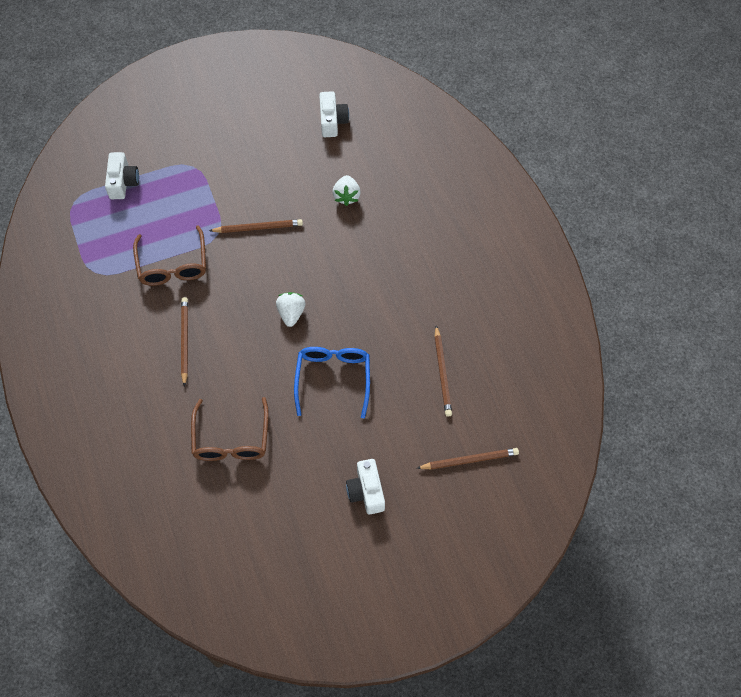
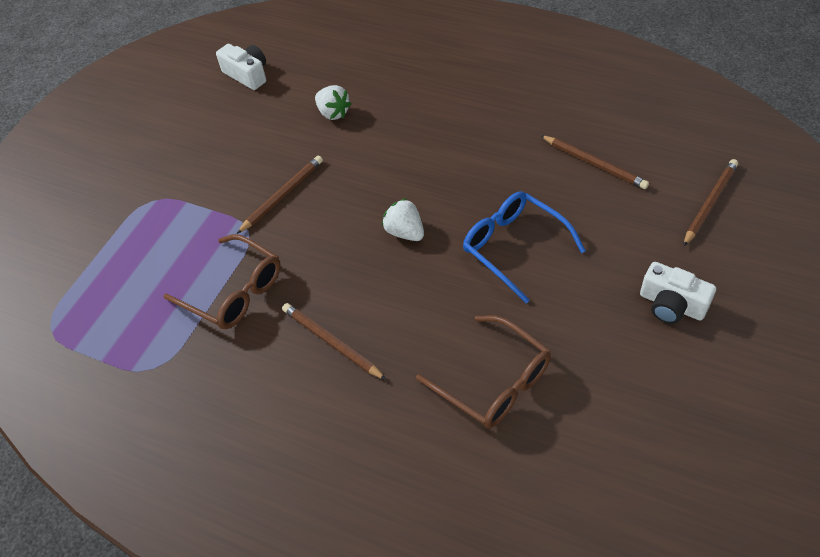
camera: 40 degrees left, 10 degrees down
white camera [105,152,139,199] -> none

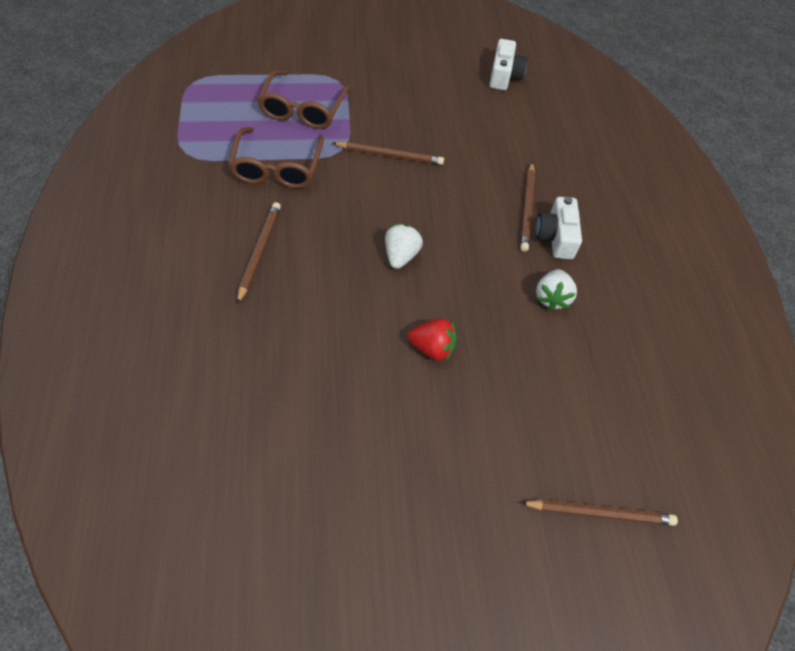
camera: 50 degrees right, 5 degrees up
white strawberry [315,85,352,120] -> white strawberry moved to [536,269,577,311]
brown glasses [416,315,551,429] -> brown glasses moved to [257,70,350,129]
blue glasses [463,191,586,303] -> red strawberry [408,318,456,361]
brown pencil [540,135,649,189] -> brown pencil moved to [520,162,535,251]
white camera [640,262,716,324] -> white camera moved to [535,197,582,259]

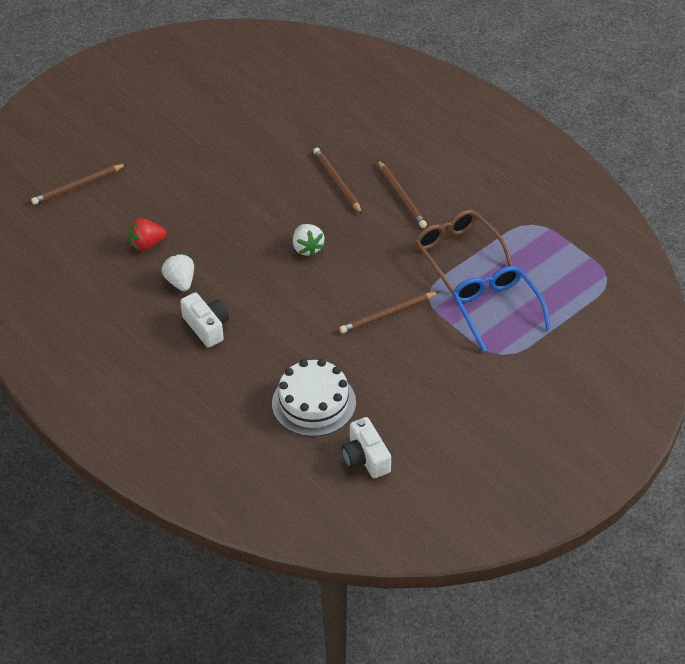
camera: 150 degrees right, 10 degrees down
brown glasses [257,70,350,129] -> blue glasses [452,266,551,352]
red strawberry [408,318,456,361] -> red strawberry moved to [129,218,167,251]
brown pencil [520,162,535,251] -> brown pencil moved to [313,148,362,214]
none -> white cake [272,359,356,437]

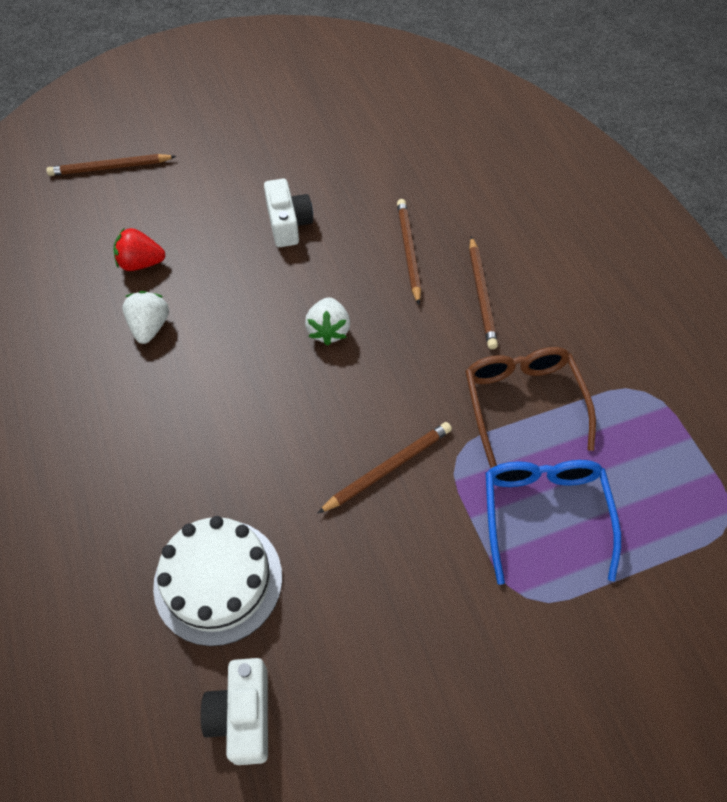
camera: 20 degrees right, 10 degrees up
white camera [180,292,229,348] -> white camera moved to [264,179,313,247]
brown pencil [339,292,439,334] -> brown pencil turned 150 degrees clockwise [317,422,452,514]

